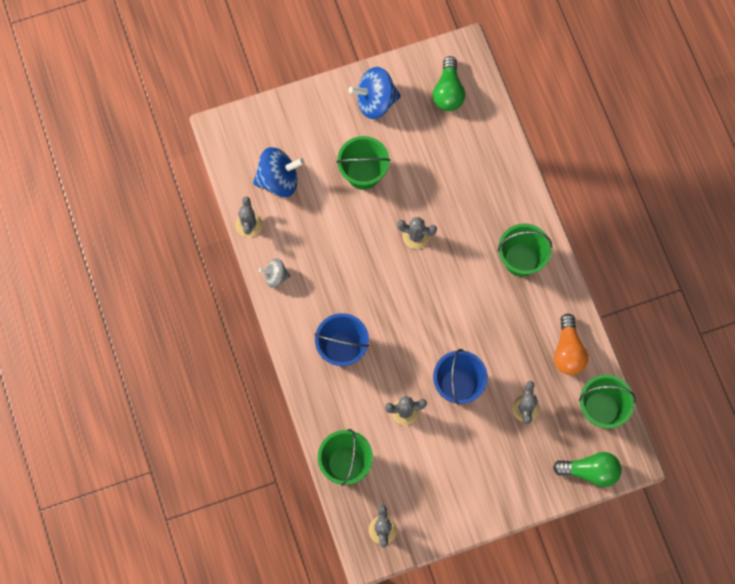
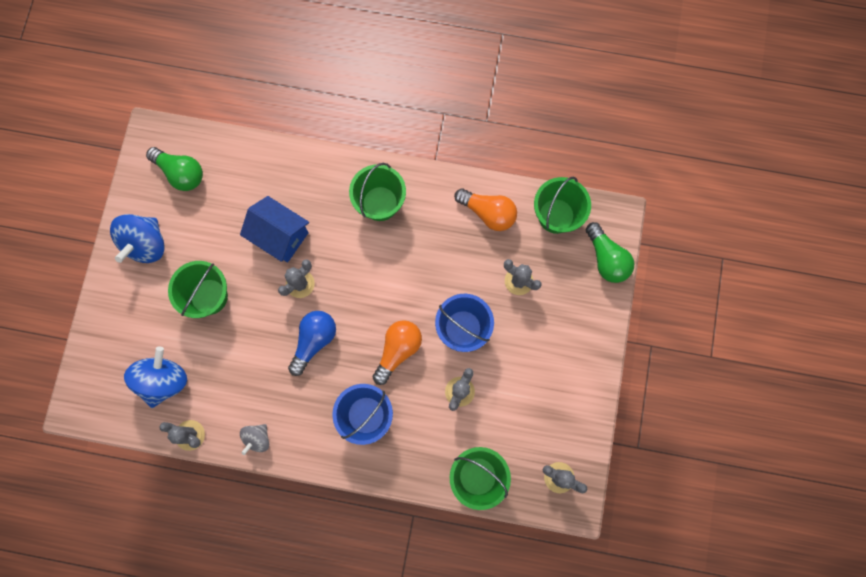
camera: 60 degrees left, 5 degrees up
green light bulb [553,452,622,487] -> green light bulb turned 120 degrees clockwise [586,222,634,283]
none -> blue house [240,196,309,263]
none -> blue light bulb [288,311,336,376]
none -> orange light bulb [373,320,422,385]

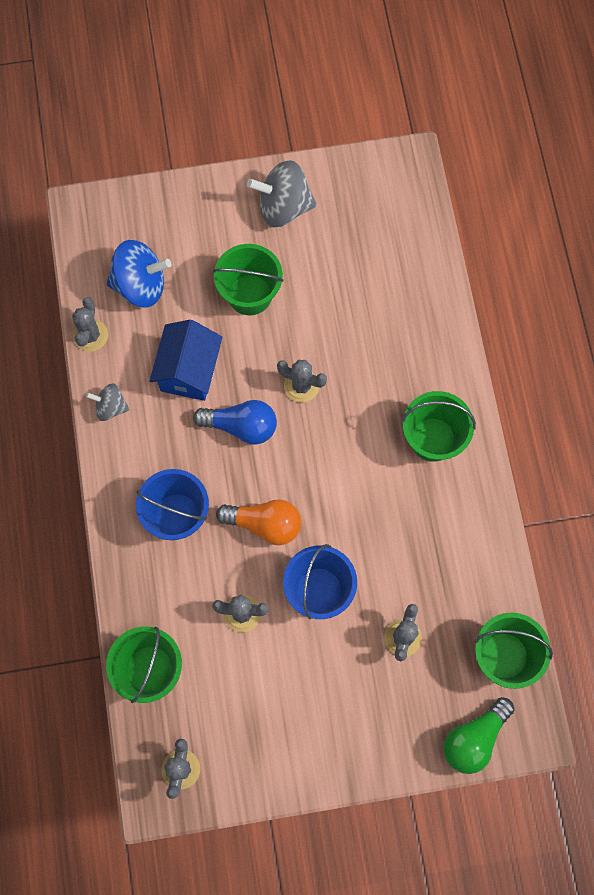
camera: 70 degrees right, 5 degrees down
blue spinning top [110,214,165,263] -> grey spinning top [247,160,317,227]
green light bulb [146,147,203,191] -> none
blue house [240,196,309,263] -> blue house moved to [150,320,223,401]
orange light bulb [454,188,517,231] -> none

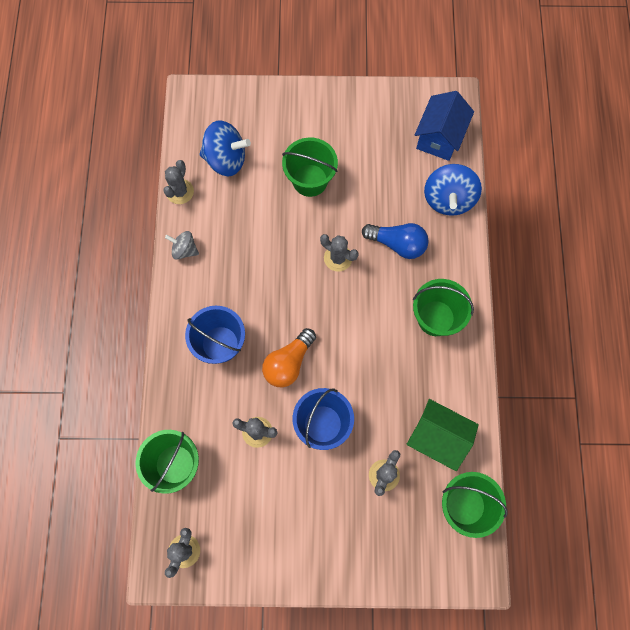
camera: 10 degrees right, 0 degrees up
blue house [150,320,223,401] -> blue house moved to [415,91,474,161]
blue light bulb [193,400,277,444] -> blue light bulb moved to [362,223,429,259]
orange light bulb [216,499,301,545] -> orange light bulb turned 105 degrees clockwise [262,328,316,387]
grey spinning top [247,160,317,227] -> none
green light bulb [443,697,515,774] -> none
none -> green house [407,399,479,471]
none -> blue spinning top [424,164,482,216]

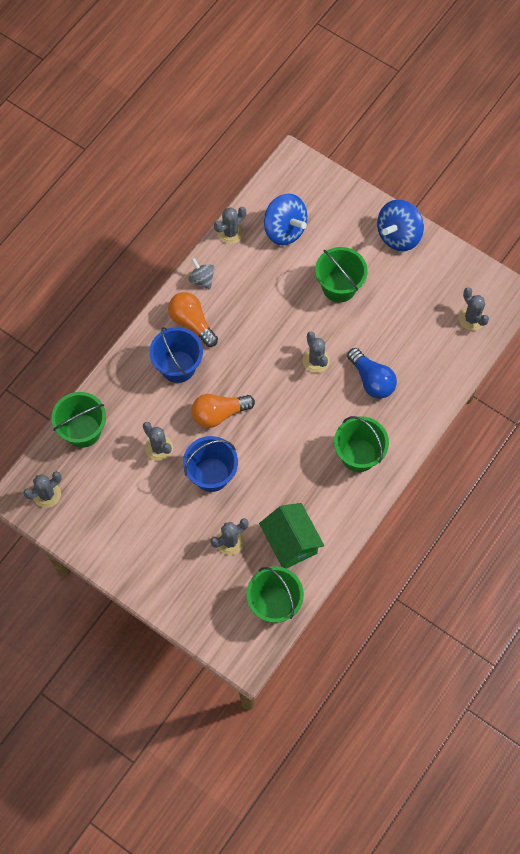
camera: 35 degrees right, 5 degrees down
blue house [415,91,474,161] -> grey cactus [459,287,489,331]
blue spinning top [424,164,482,216] -> blue spinning top moved to [377,200,424,251]
none -> orange light bulb [168,292,218,347]

